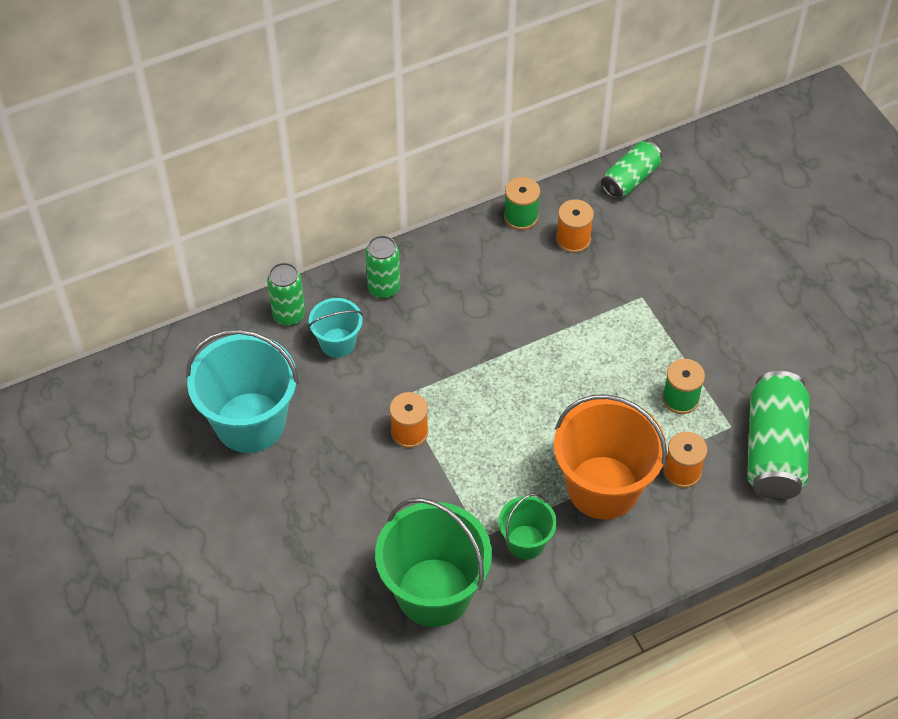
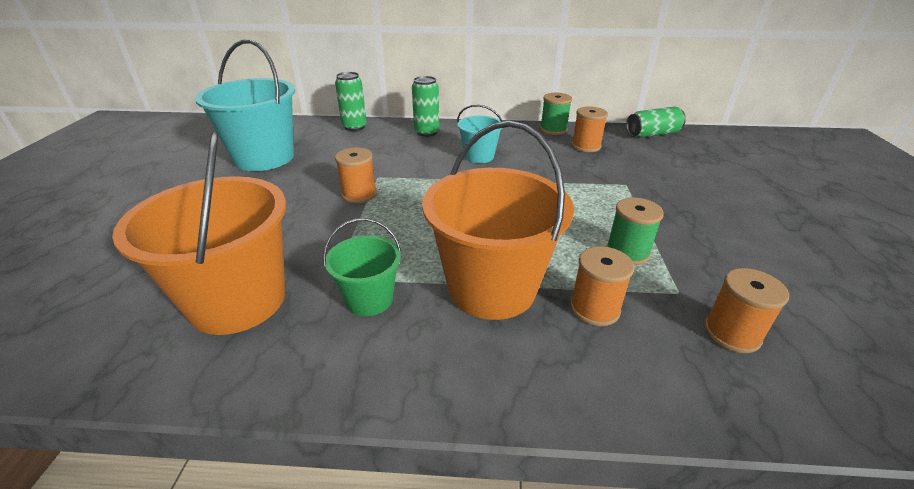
camera: 30 degrees right, 20 degrees down
turquoise bucket [308,298,363,358] -> turquoise bucket moved to [457,105,503,163]
green bucket [375,498,492,627] -> orange bucket [112,131,286,335]
green can [747,371,810,500] -> orange spool [704,268,789,353]

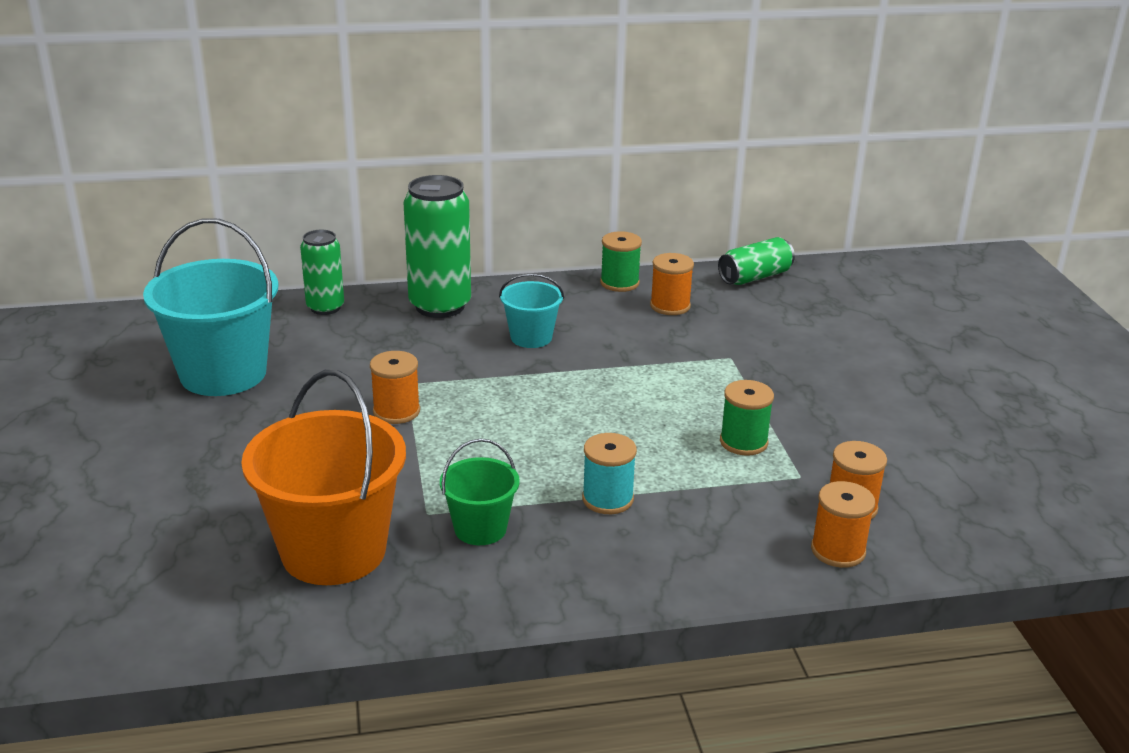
camera: 15 degrees left, 5 degrees down
green can [412,76,440,137] -> green can [404,175,471,318], size x1.66
orange bucket [422,121,574,320] -> turquoise spool [582,433,637,514]
orange spool [570,246,634,326] -> orange spool moved to [811,481,875,568]

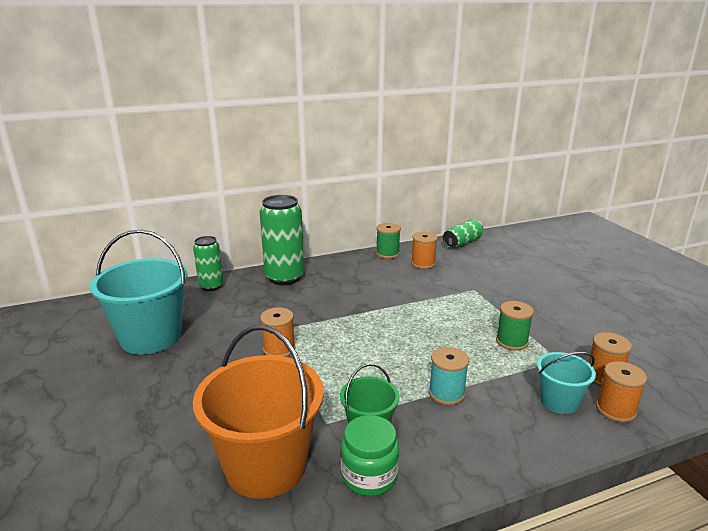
camera: 10 degrees left, 5 degrees down
turquoise bucket [499,273,564,348] -> turquoise bucket moved to [537,352,596,414]
none -> green jar [341,415,399,496]

